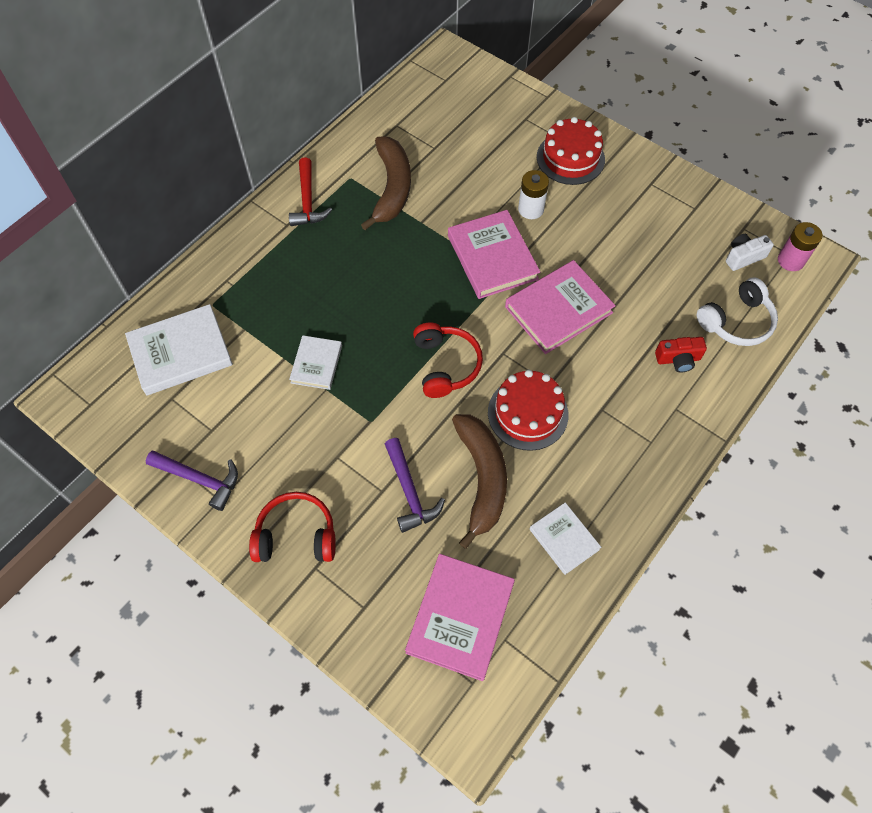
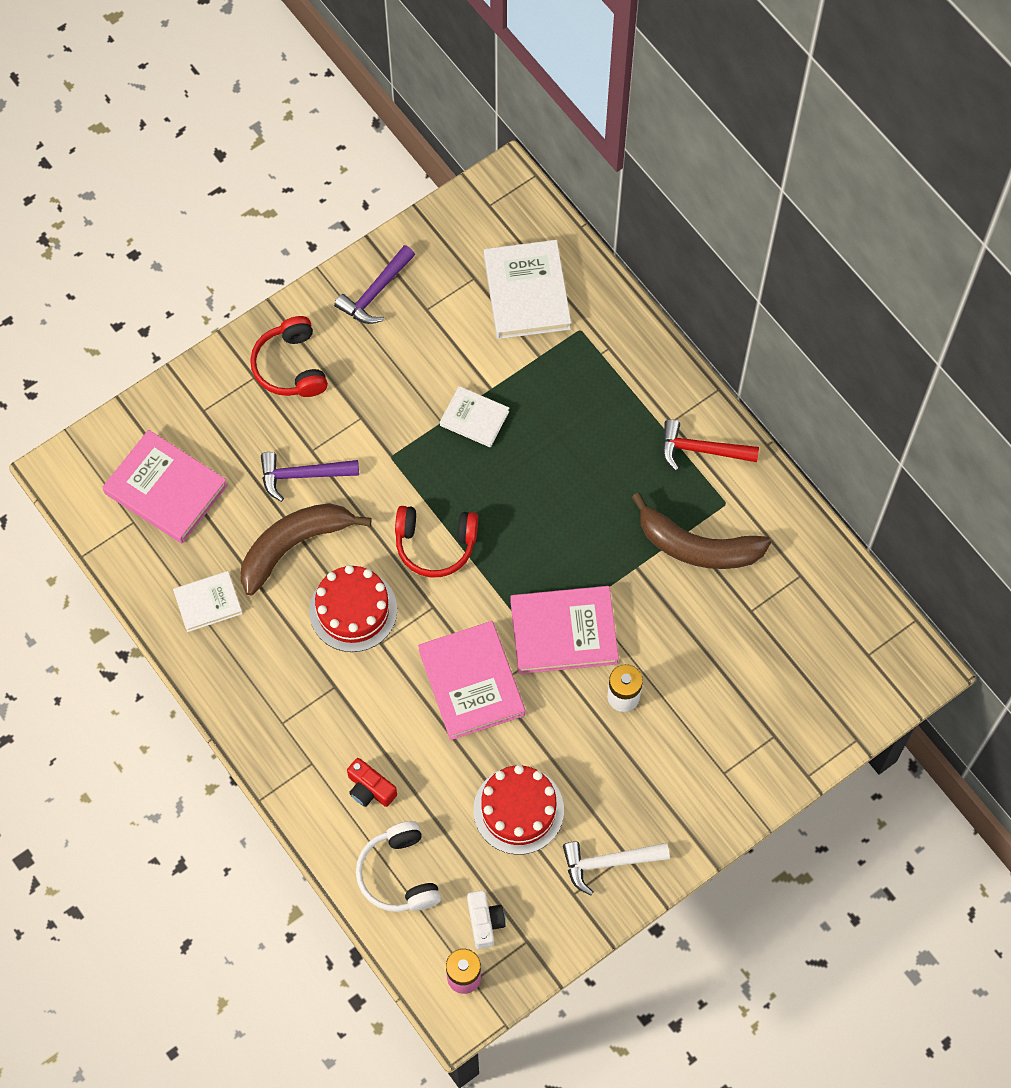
camera: 105 degrees right, 5 degrees up
red headphones [249,492,336,562] -> red headphones turned 150 degrees clockwise [250,316,328,397]
brown banana [452,414,507,549] -> brown banana turned 135 degrees clockwise [240,503,372,595]
red cake [537,117,605,185] -> red cake moved to [473,765,564,855]
red camera [655,337,707,373] -> red camera turned 60 degrees counterclockwise [347,758,397,807]
none -> white hammer [563,842,670,895]

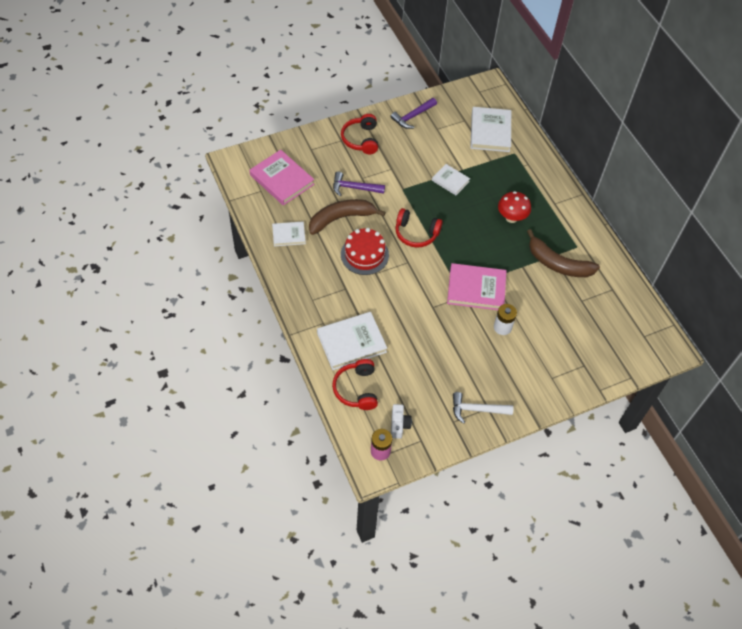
camera: 10 degrees right, 10 degrees down
red camera [347,758,397,807] -> white book [317,312,387,370]
white headphones [356,821,441,912] -> red headphones [332,359,378,410]
pink book [418,621,525,740] -> none
red cake [473,765,564,855] -> none
red hammer [662,419,759,471] -> none
none -> red mushroom [498,191,531,223]

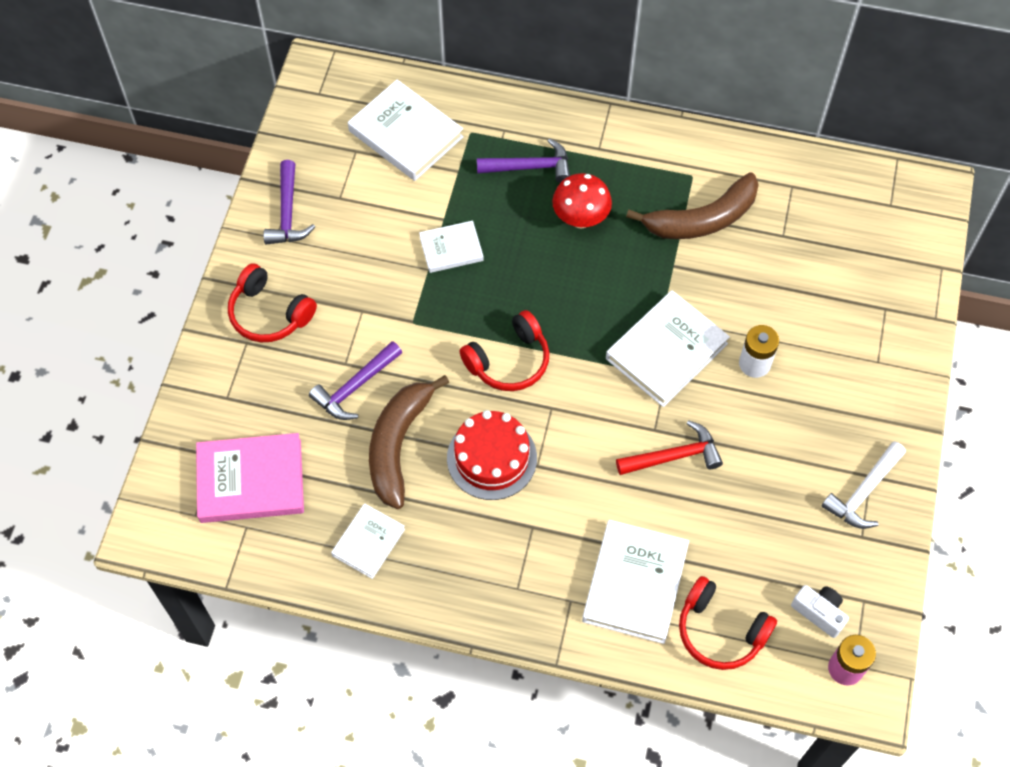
camera: 50 degrees left, 5 degrees up
pink book [447,263,506,310] -> white book [606,290,730,407]
none -> purple hammer [477,138,570,183]
none -> red hammer [616,420,723,475]

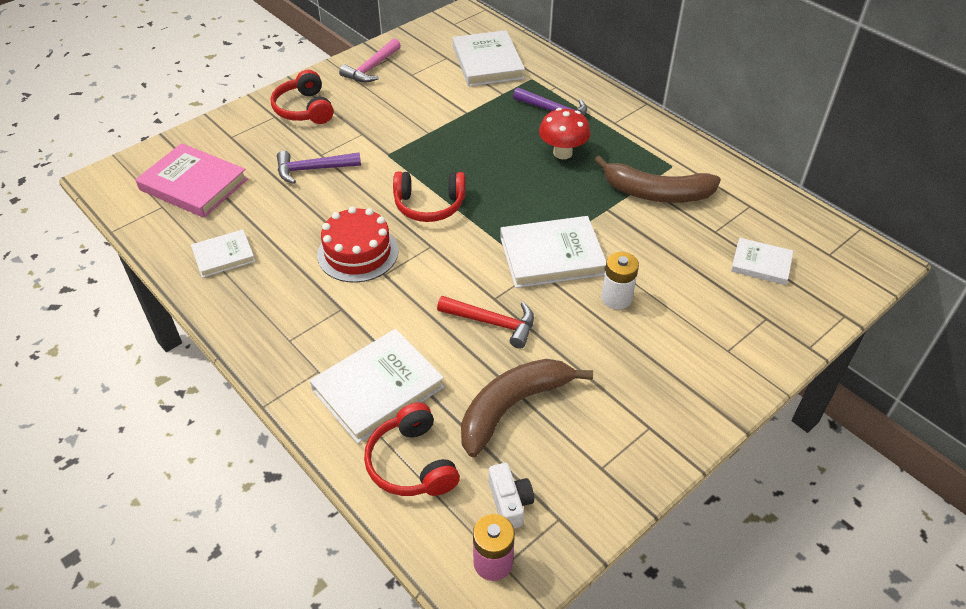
camera: 35 degrees right, 15 degrees down
purple hammer [264,160,315,245] -> pink hammer [339,38,401,83]
brown banana [369,375,449,509] -> brown banana moved to [461,359,593,457]
white book [419,221,484,273] -> white book moved to [731,238,793,285]
white hammer [822,441,906,529] -> none

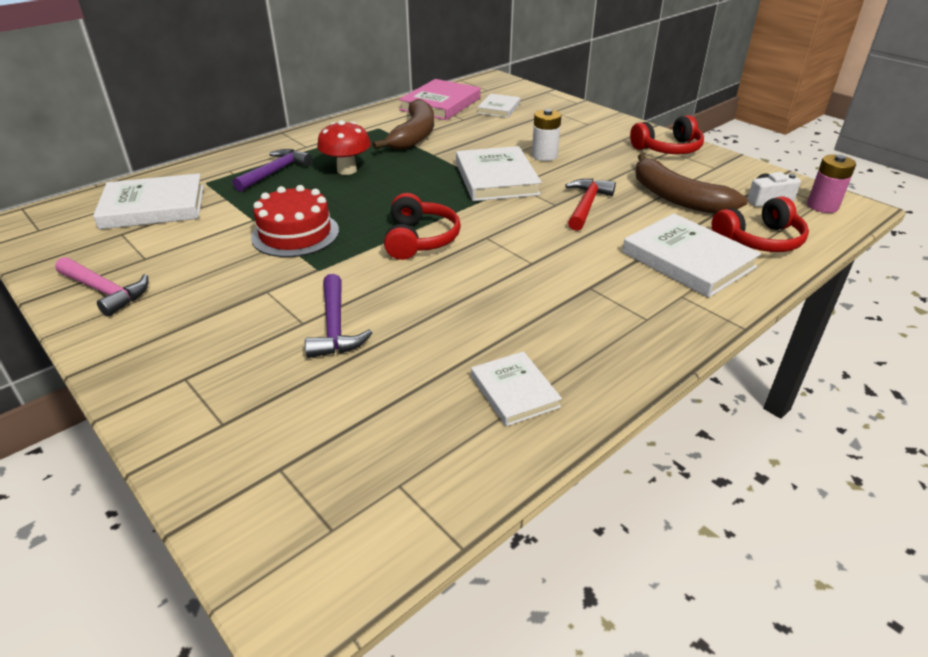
camera: 90 degrees left, 10 degrees down
pink book [135,143,248,218] -> pink book moved to [399,79,481,120]
red headphones [271,70,334,124] -> red headphones moved to [630,115,704,154]
red cake [317,207,398,283] -> red cake moved to [251,185,339,257]

